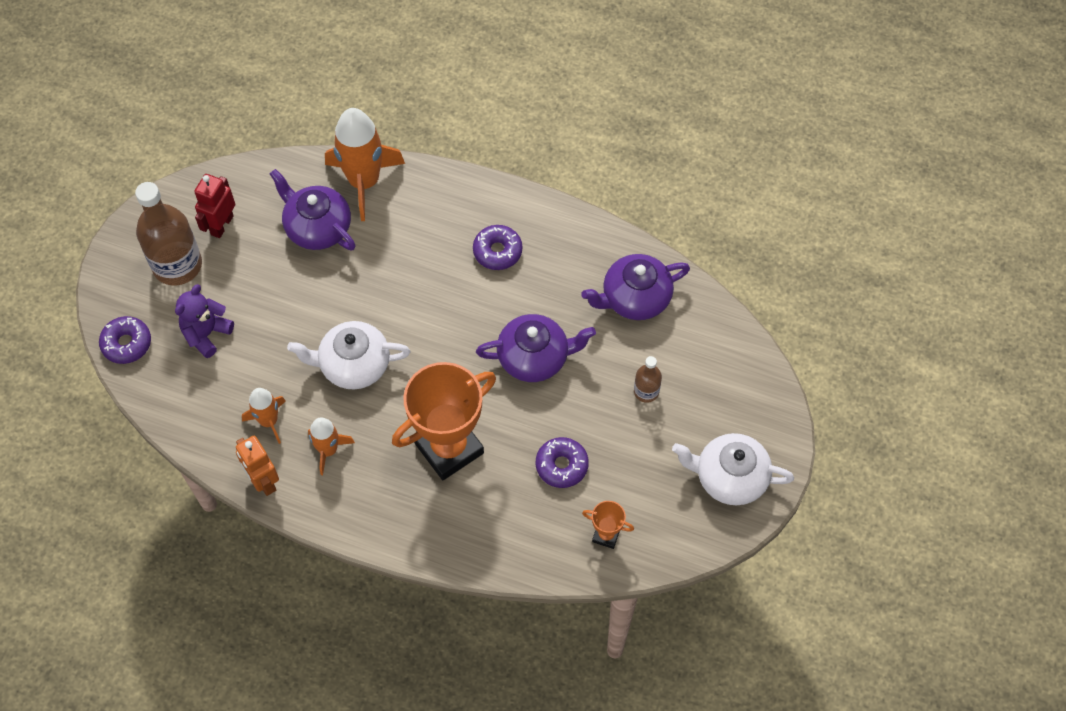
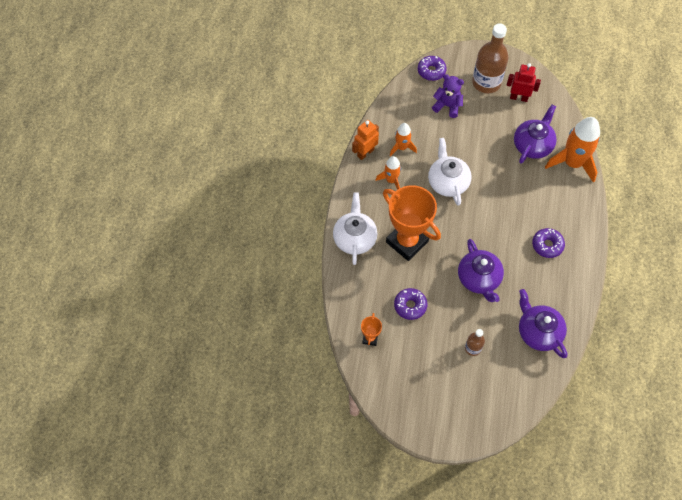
camera: 80 degrees right, 0 degrees up
white teapot [672,433,794,505] -> white teapot moved to [333,192,377,265]

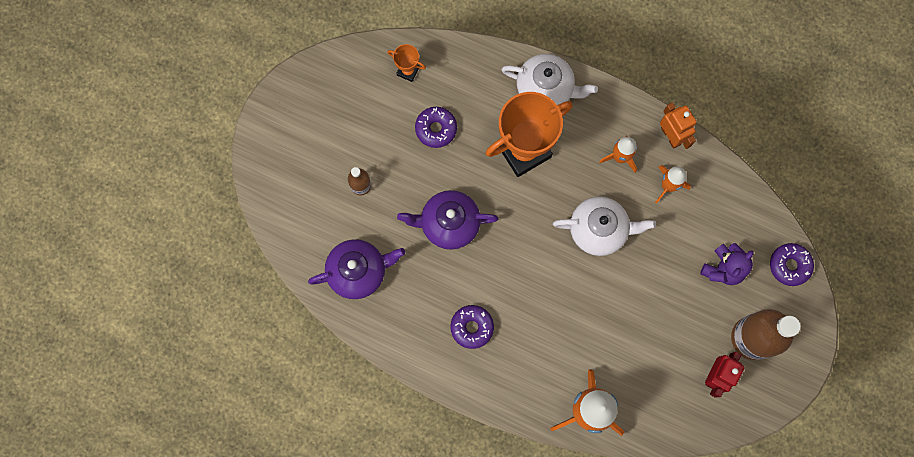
camera: 105 degrees right, 15 degrees up
purple teapot [514,104,557,163] -> none

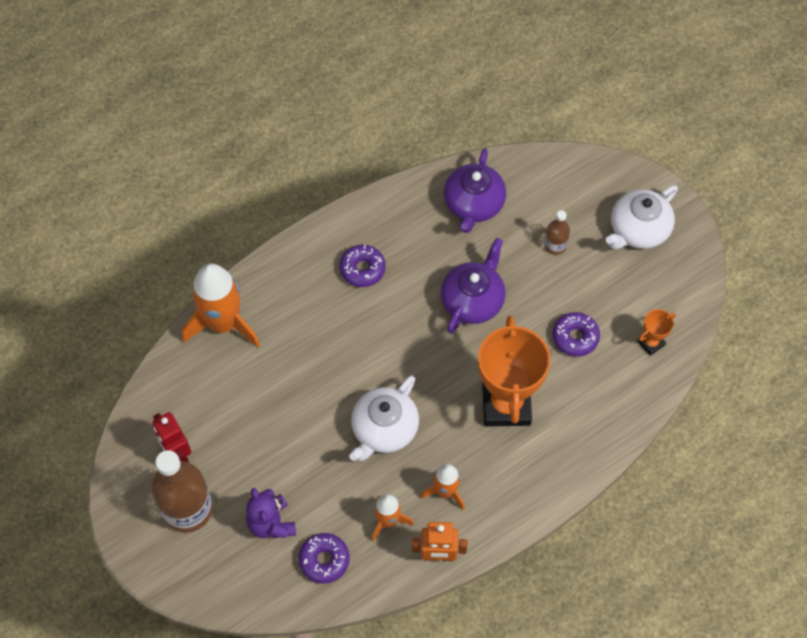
camera: 120 degrees right, 15 degrees down
white teapot [501,54,598,105] -> white teapot moved to [606,185,678,249]
purple donut [770,243,814,286] -> purple donut moved to [299,533,349,583]

